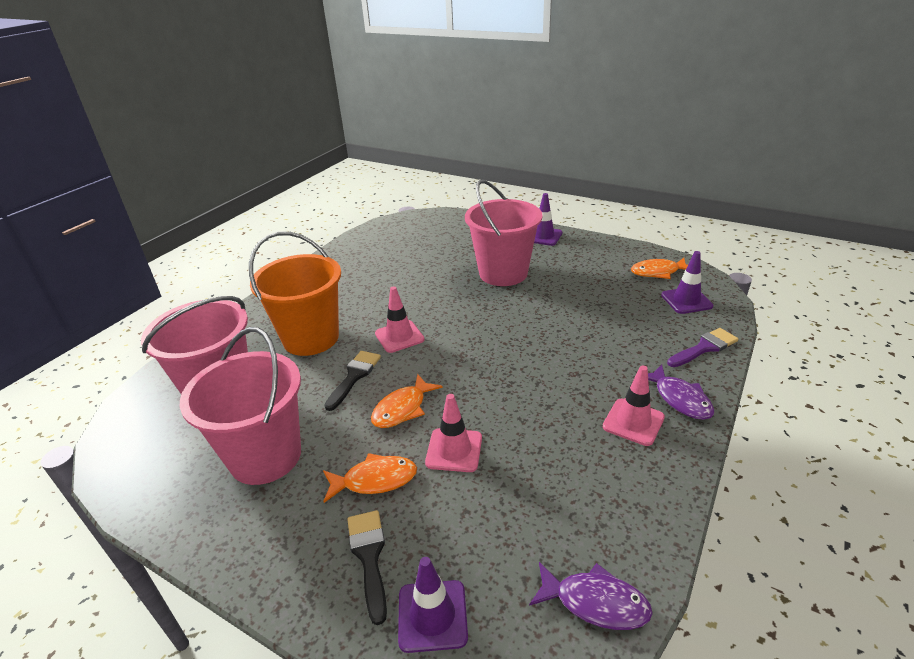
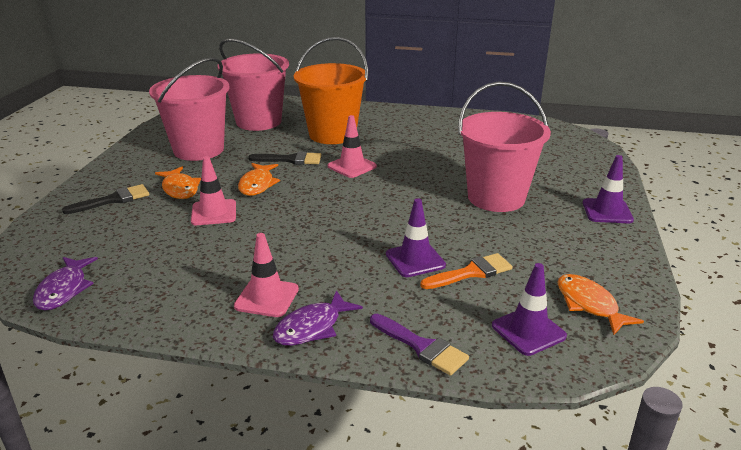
camera: 70 degrees right, 5 degrees down
orange fish [371,374,443,428] -> orange fish turned 105 degrees counterclockwise [238,163,280,196]
purple traffic cone [398,557,468,653] -> purple traffic cone moved to [386,198,446,277]
none -> orange brush [420,253,512,289]

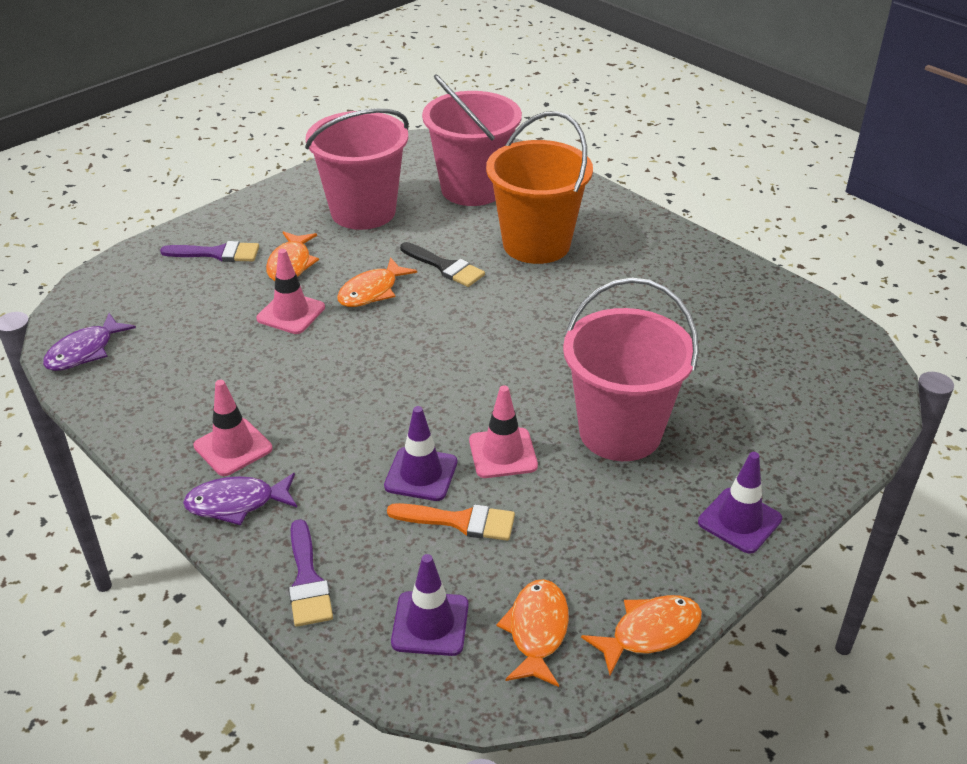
camera: 35 degrees right, 10 degrees up
black brush [62,184,149,214] -> purple brush [160,241,259,262]
pink traffic cone [328,115,377,178] -> pink traffic cone moved to [469,385,538,478]
none -> orange fish [581,595,702,675]

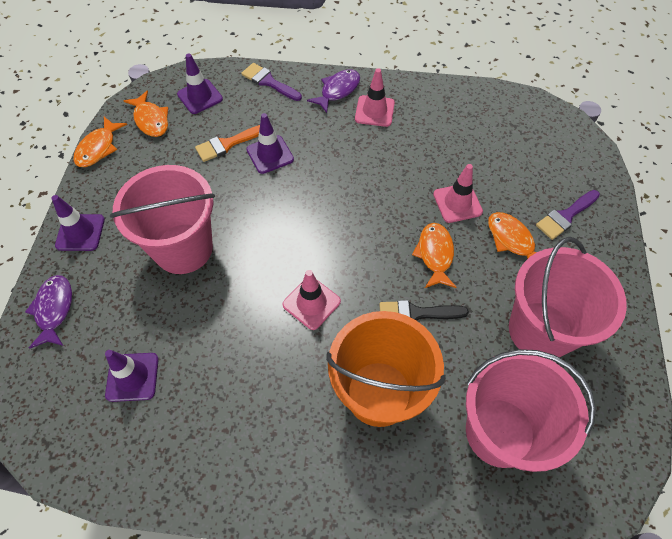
camera: 140 degrees right, 20 degrees up
purple fish [43,313,136,371] -> purple fish moved to [25,275,72,349]
pink traffic cone [469,385,538,478] -> pink traffic cone moved to [282,270,341,330]
none -> purple traffic cone [105,350,159,402]

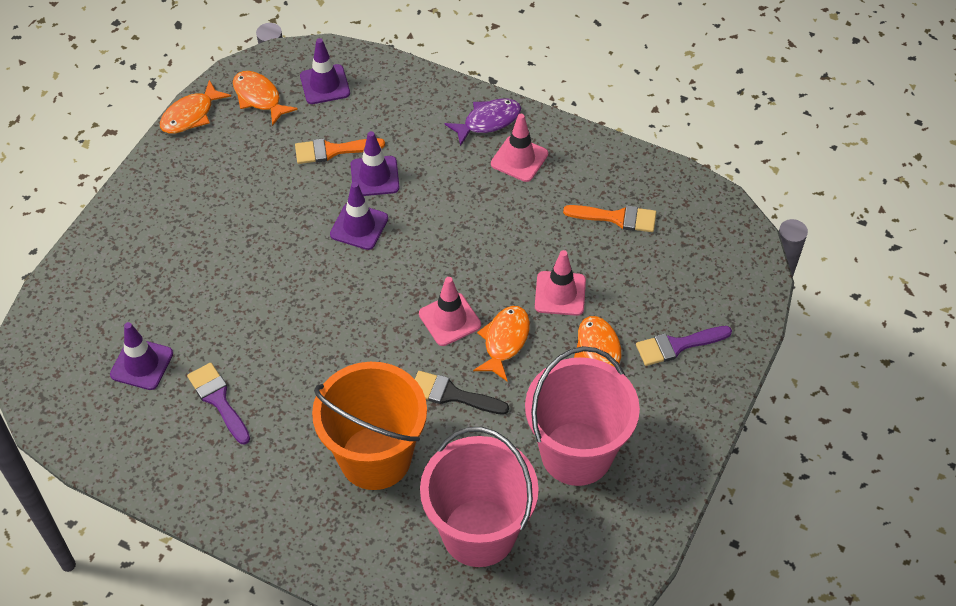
camera: 20 degrees right, 5 degrees down
purple fish [25,275,72,349] -> none
purple traffic cone [51,195,105,251] -> purple traffic cone moved to [330,182,388,250]
pink bucket [110,165,215,274] -> none
orange fish [124,91,168,137] -> orange fish turned 150 degrees clockwise [233,71,298,126]
purple brush [241,63,302,101] -> purple brush moved to [187,363,250,445]
pink traffic cone [282,270,341,330] -> pink traffic cone moved to [419,277,481,346]
none -> orange brush [563,205,656,232]

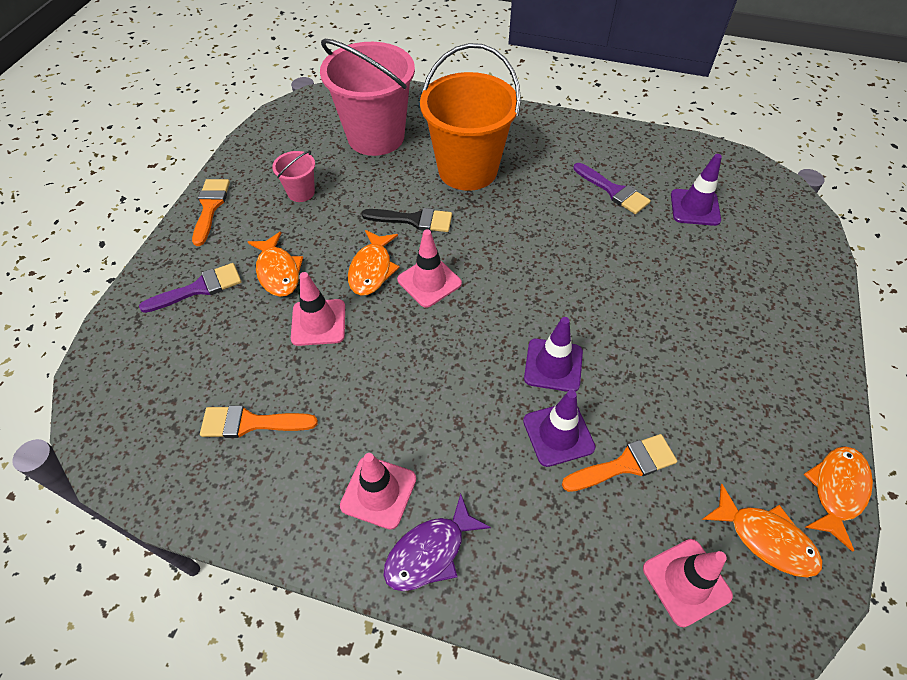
camera: 170 degrees right, 0 degrees up
purple traffic cone [300,38,350,104] -> pink traffic cone [643,539,733,627]
pink bucket [525,346,640,486] -> pink bucket [272,151,315,202], size x0.44
none -> orange brush [192,179,230,246]

